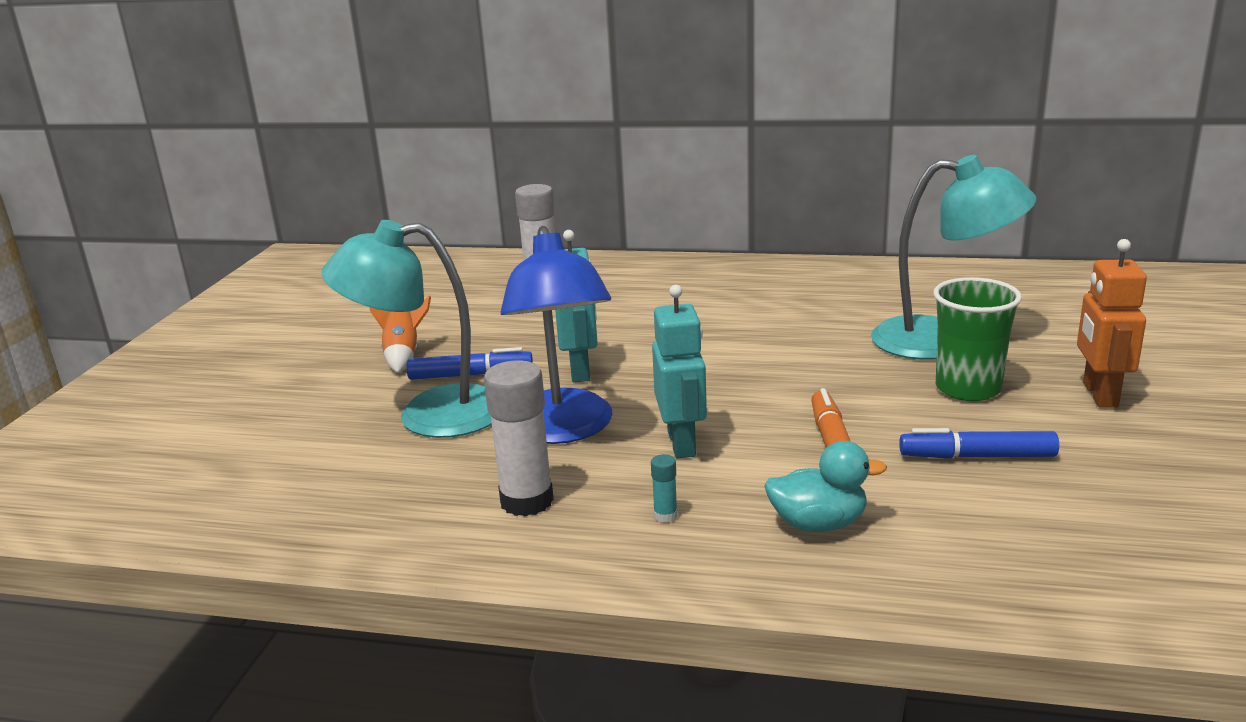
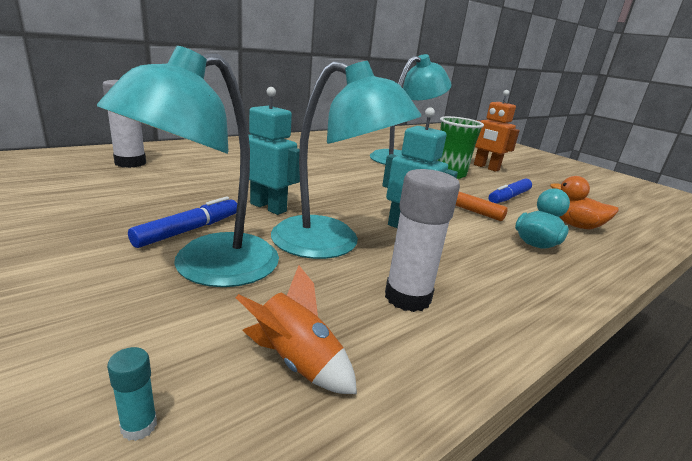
camera: 55 degrees left, 0 degrees up
orange rocket [369,295,431,373] -> orange rocket moved to [235,265,357,394]
blue lamp [501,226,613,444] -> turquoise lamp [271,61,421,259]
turquoise glue stick [651,454,678,523] -> turquoise glue stick moved to [107,347,157,441]
none -> orange duck [550,176,619,229]

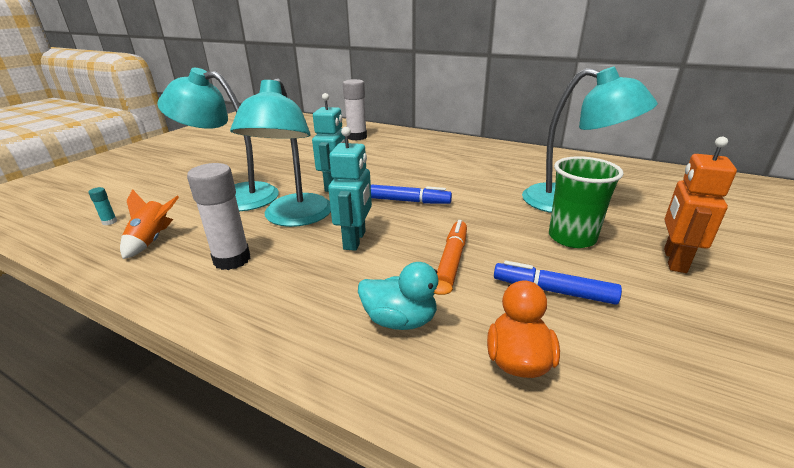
camera: 70 degrees right, 5 degrees up
blue marker [128,196,237,248] -> blue marker moved to [371,185,452,204]

